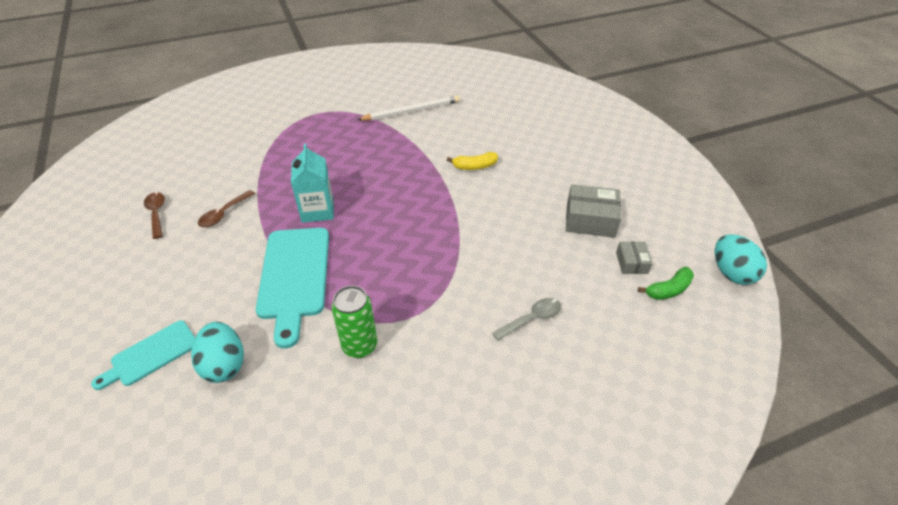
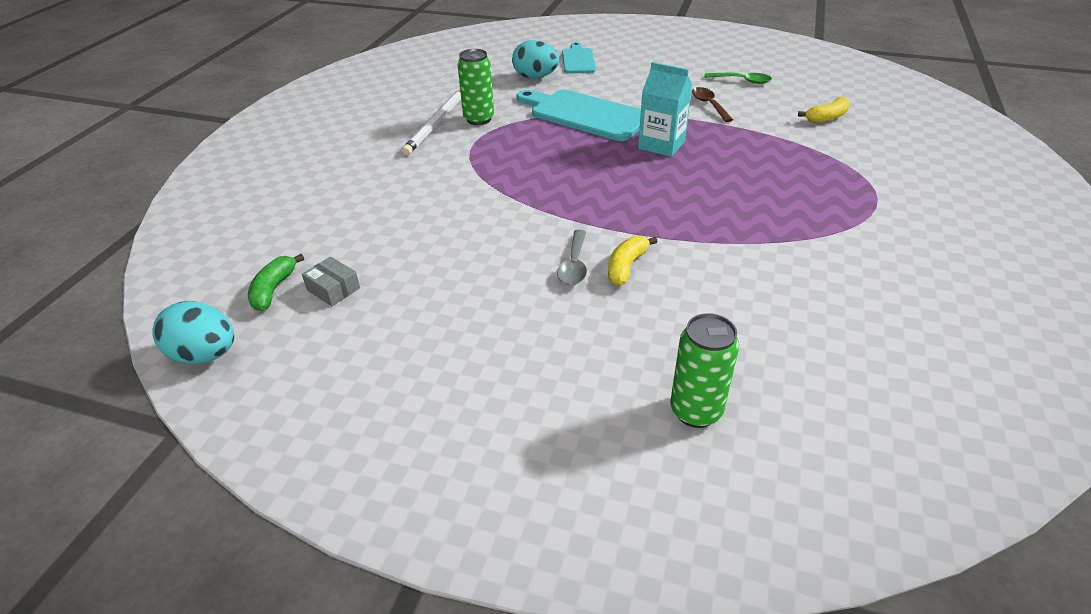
camera: 130 degrees right, 5 degrees down
brown spoon [144,192,165,239] -> green spoon [704,73,772,84]
white pencil [357,95,460,121] -> white pencil moved to [402,90,461,155]
grey spoon [492,298,561,341] -> grey spoon moved to [557,230,587,285]
grey box [566,184,621,238] -> none
none -> green can [670,313,739,428]
none -> yellow banana [798,97,850,123]

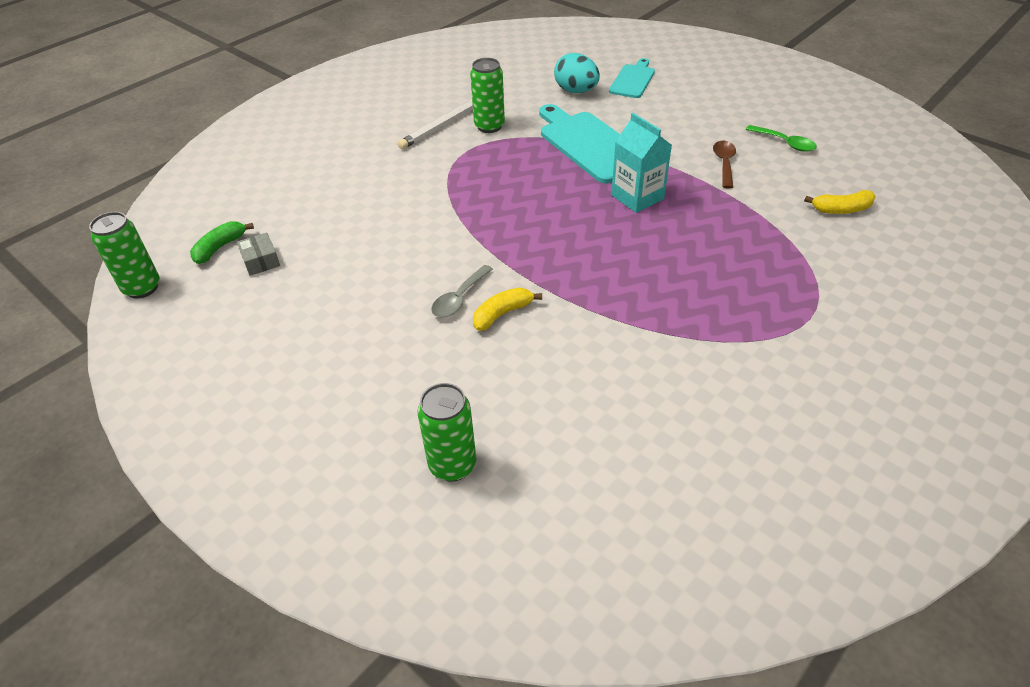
camera: 25 degrees right, 5 degrees up
turquoise egg [153,301,234,364] -> green can [89,212,160,298]

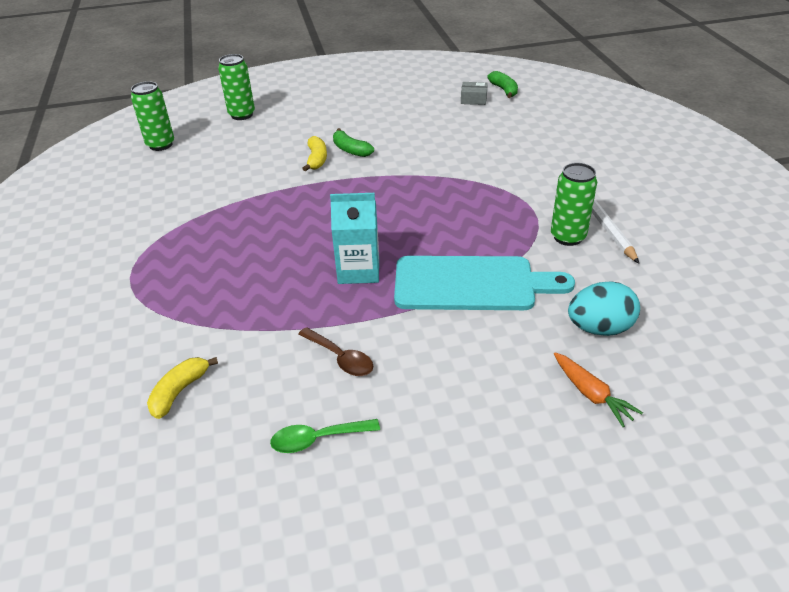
camera: 125 degrees right, 5 degrees down
green can [89,212,160,298] -> green can moved to [131,81,174,151]
grey spoon [431,265,493,318] -> green banana [333,128,374,157]
turquoise cutting board [609,58,655,98] -> orange carrot [554,352,643,427]

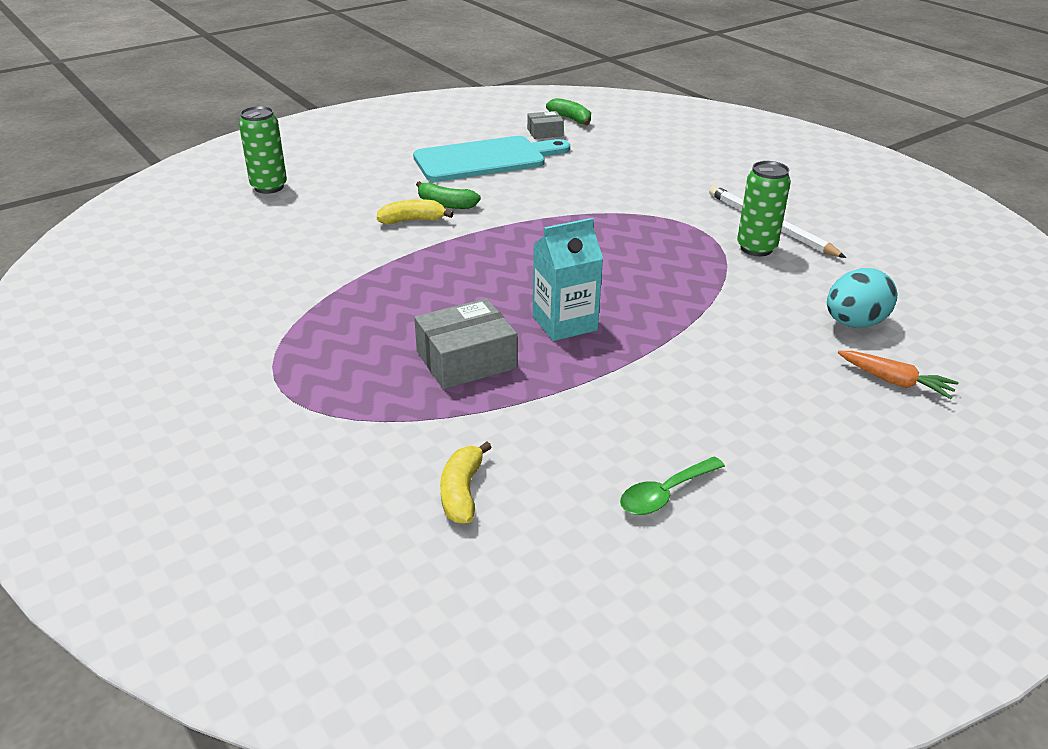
camera: 25 degrees left, 5 degrees down
green can [131,81,174,151] -> none
brown spoon [298,327,373,376] -> none
yellow banana [302,136,327,171] -> yellow banana turned 75 degrees counterclockwise [377,199,454,224]
turquoise cutting board [394,256,575,310] -> turquoise cutting board moved to [413,136,570,182]
none -> grey box [414,298,517,389]

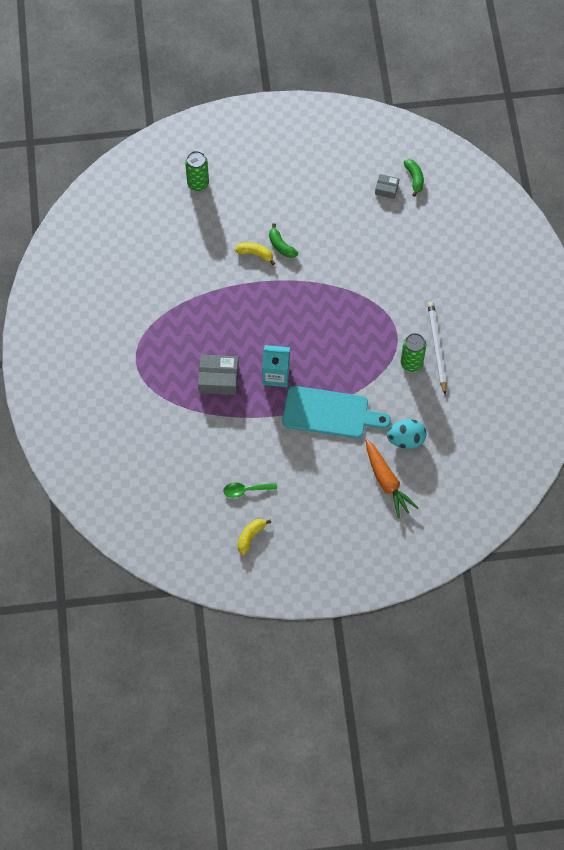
camera: 30 degrees right, 30 degrees up
turquoise cutting board [413,136,570,182] -> turquoise cutting board moved to [282,386,391,438]
yellow banana [440,441,492,524] -> yellow banana moved to [238,519,271,555]
orange carrot [838,351,959,399] -> orange carrot [366,440,418,518], size x1.61

